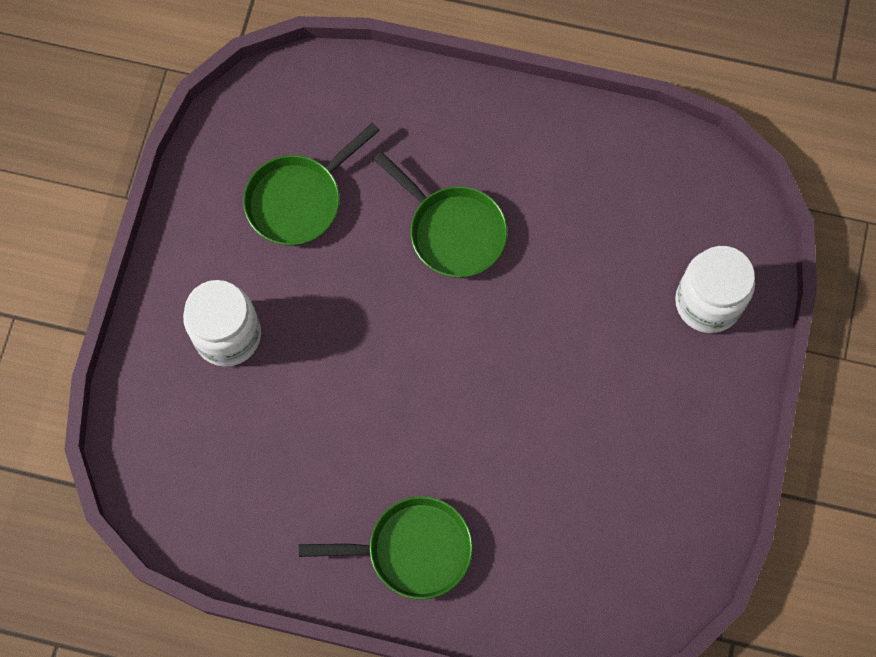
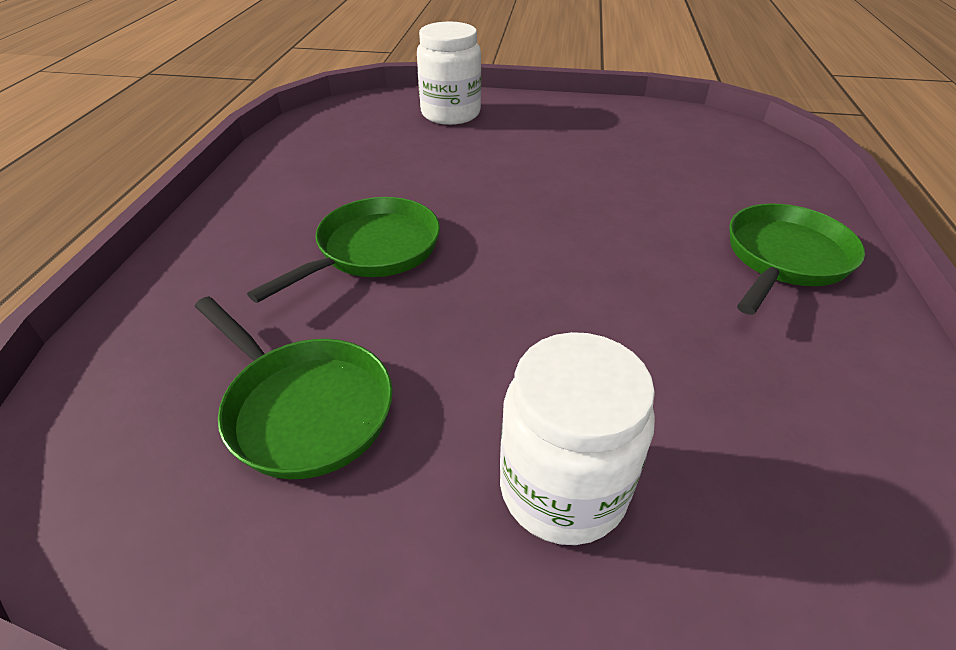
camera: 95 degrees left, 30 degrees down
green pan [299,496,473,600] -> green pan turned 45 degrees clockwise [729,203,865,315]

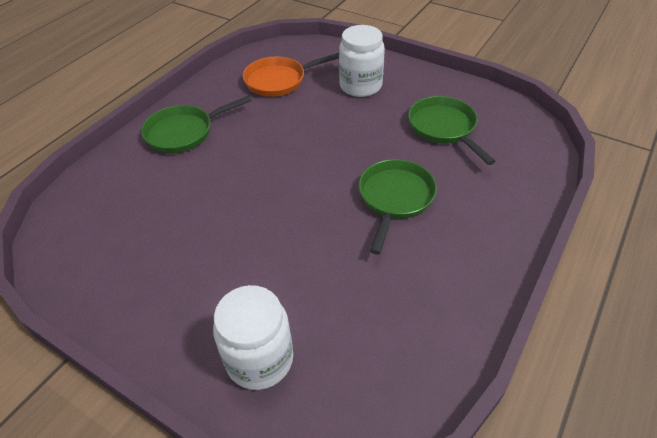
camera: 155 degrees left, 5 degrees up
green pan [247,197,440,303] -> green pan turned 135 degrees clockwise [359,159,437,255]
none -> orange pan [243,53,339,97]

